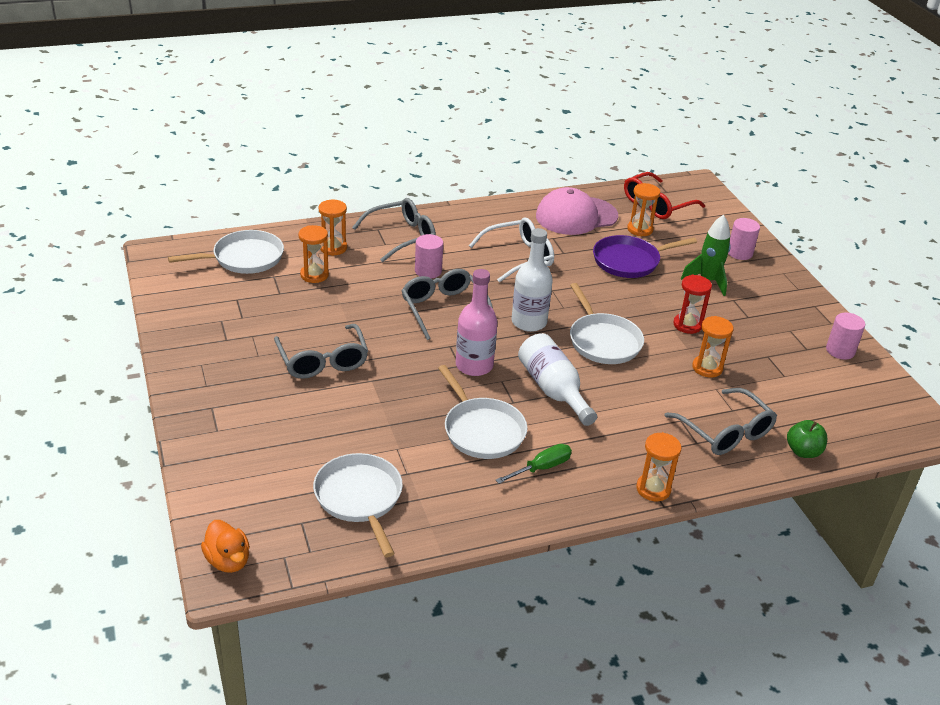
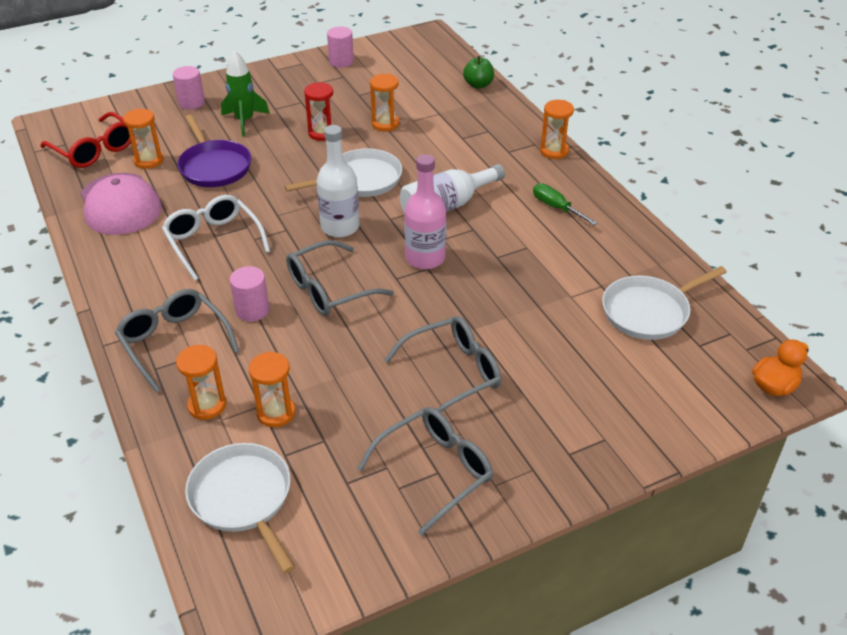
camera: 95 degrees left, 5 degrees up
white pan [438,365,528,459] -> none
grey glasses [664,388,777,455] -> grey glasses moved to [357,407,493,536]

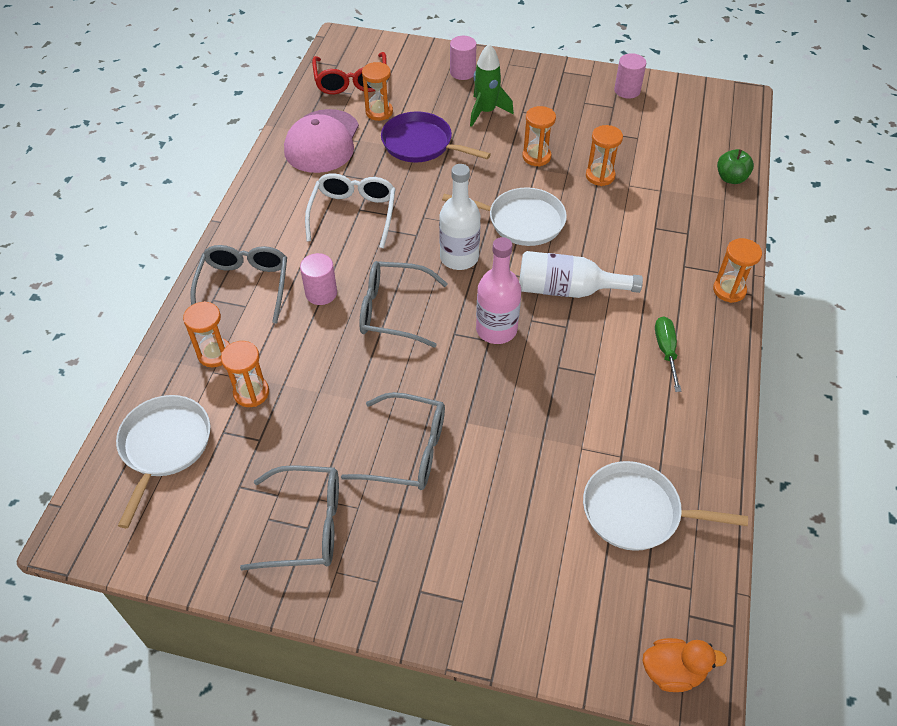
camera: 40 degrees right, 10 degrees up
purple pan [177,115,251,187] -> purple pan turned 105 degrees clockwise [381,111,491,162]
red hourglass [304,82,333,141] -> orange hourglass [522,106,556,167]

